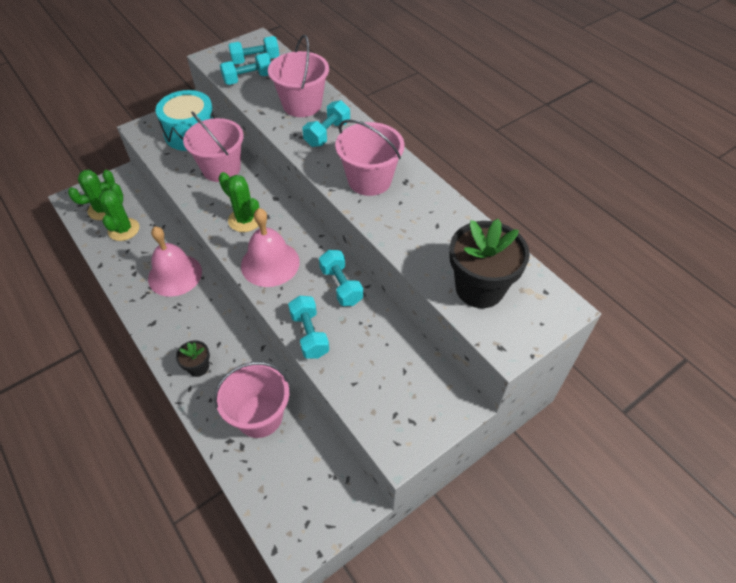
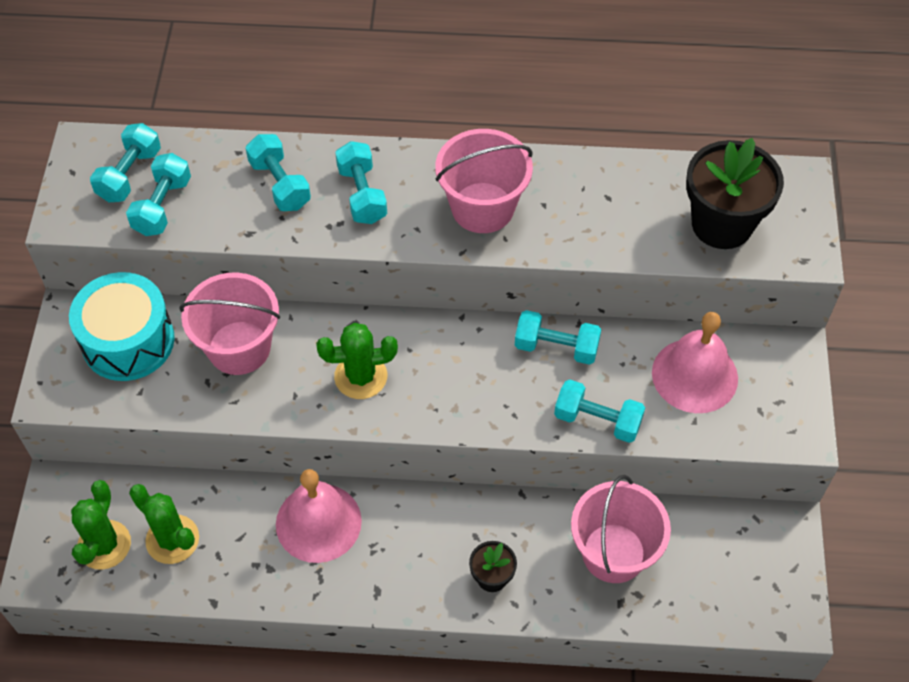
camera: 50 degrees left, 5 degrees up
pink bell [241,208,300,287] -> pink bell moved to [652,312,738,413]
pink bucket [268,35,329,117] -> turquoise dumbbell [246,134,311,211]

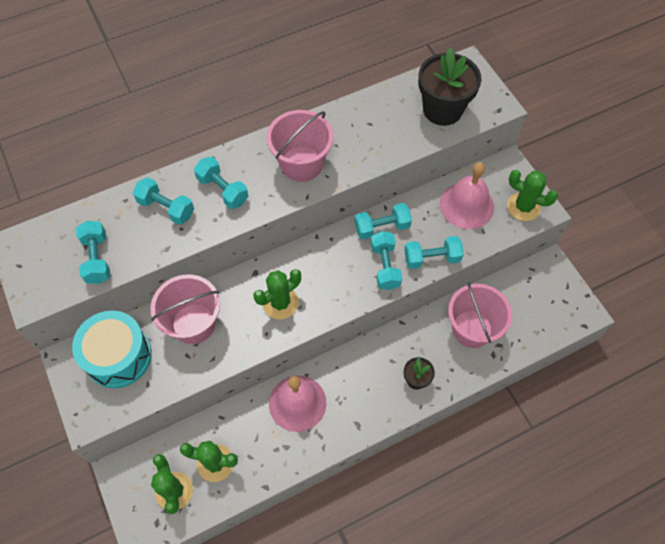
camera: 30 degrees left, 5 degrees up
turquoise dumbbell [90,123,161,202] -> turquoise dumbbell moved to [371,231,402,290]
none -> green cactus [507,170,558,221]

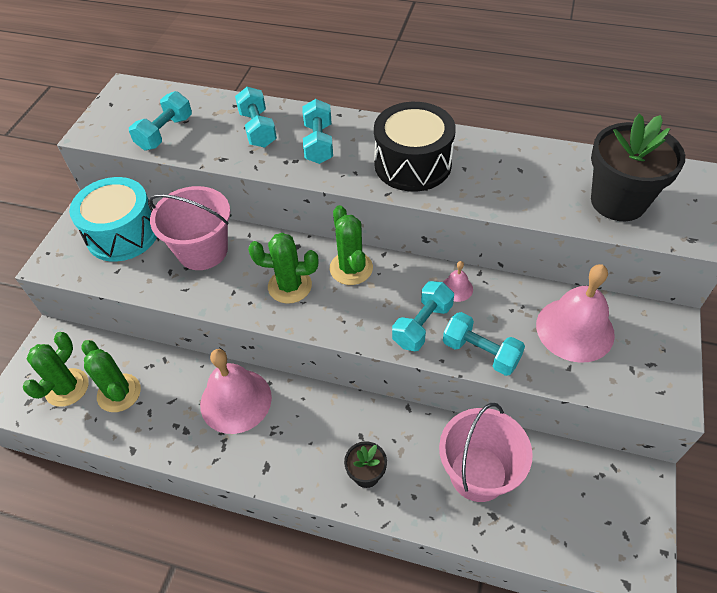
camera: 45 degrees right, 10 degrees down
pink bucket [266,110,334,182] -> black drum [374,102,456,192]
turquoise dumbbell [355,203,412,239] -> pink bell [443,261,473,302]
green cactus [507,170,558,221] -> green cactus moved to [330,205,373,285]

